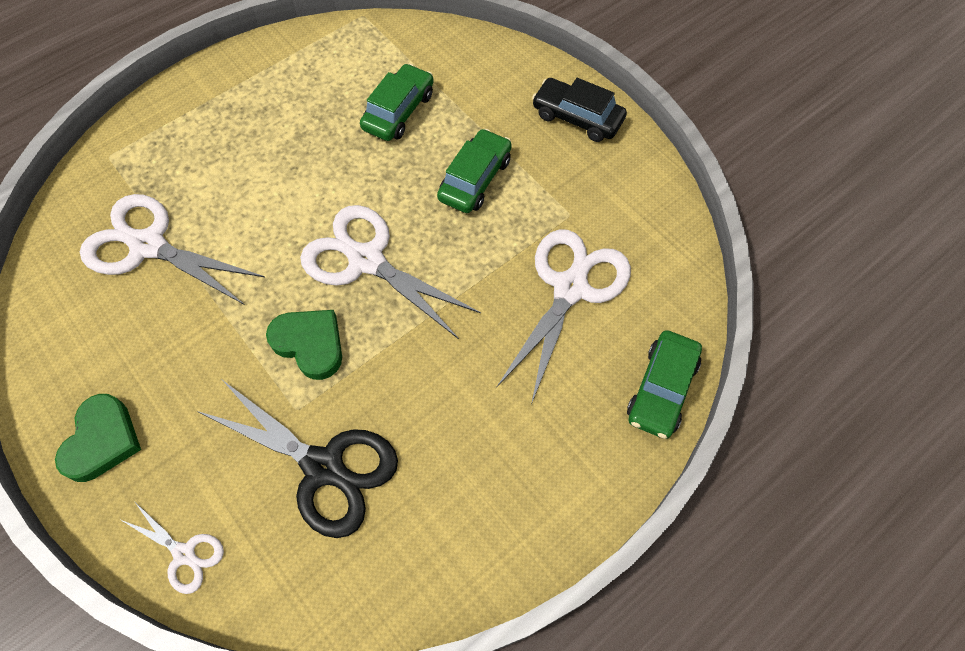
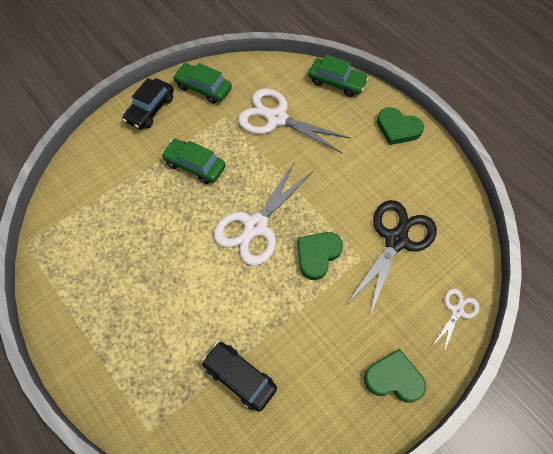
camera: 90 degrees left, 0 degrees up
white scissors [80,194,265,305] -> black car [202,342,277,412]
green car [360,63,434,141] -> green car moved to [173,63,232,104]
none -> green heart [377,107,424,145]

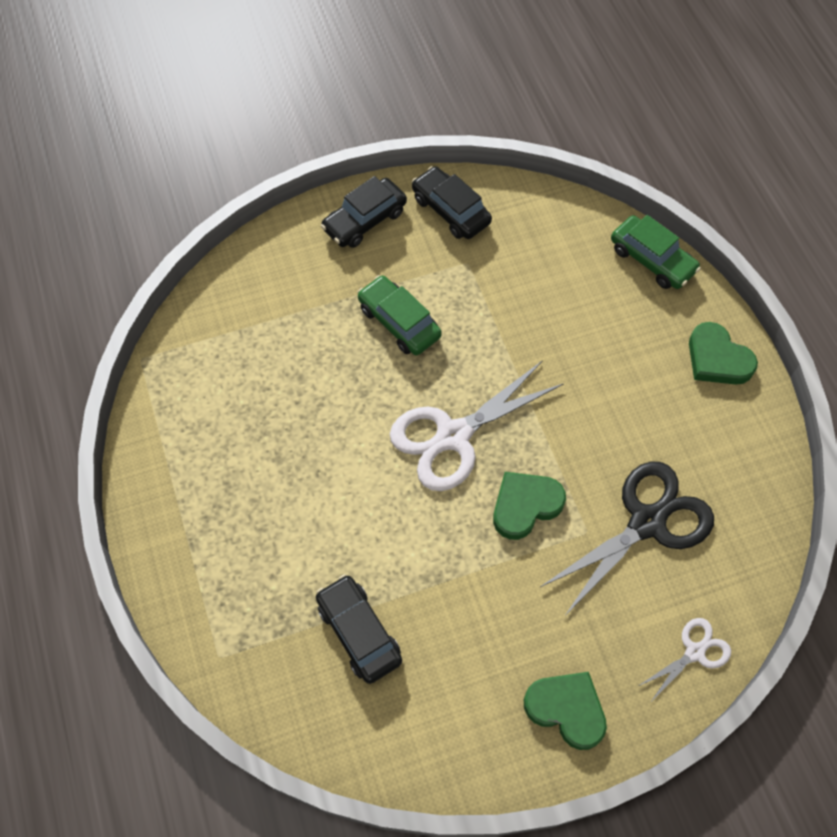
camera: 20 degrees right, 0 degrees up
green car [173,63,232,104] -> black car [412,166,492,239]
white scissors [238,88,351,153] -> none

